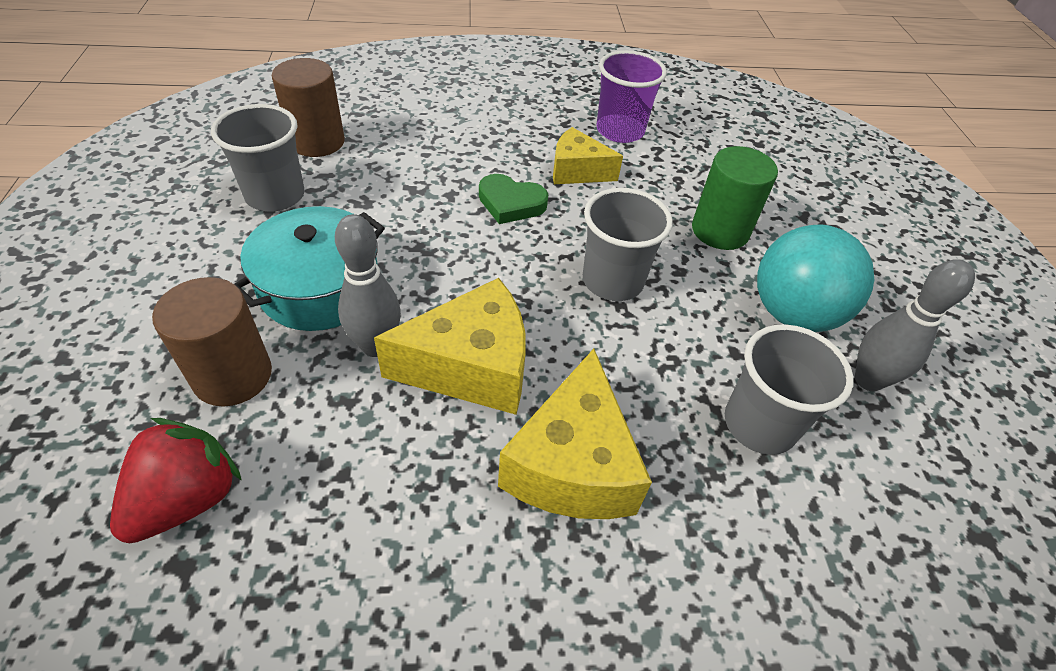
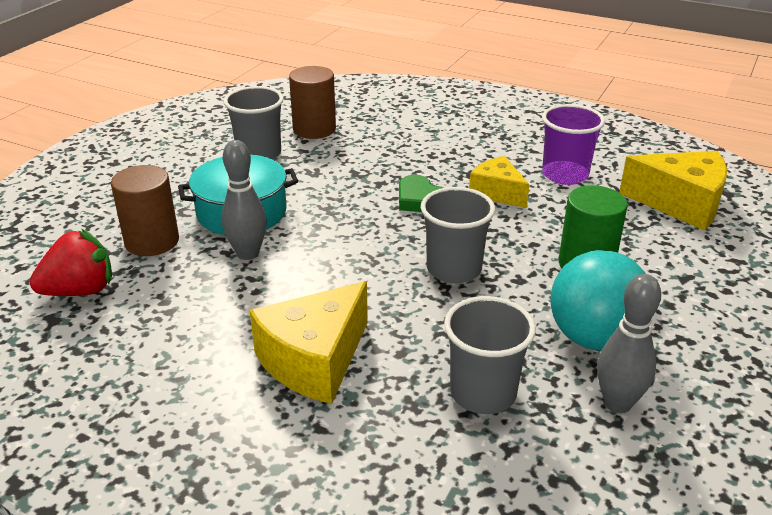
camera: 35 degrees right, 15 degrees down
yellow cheese [374,278,526,415] -> yellow cheese moved to [619,151,727,231]

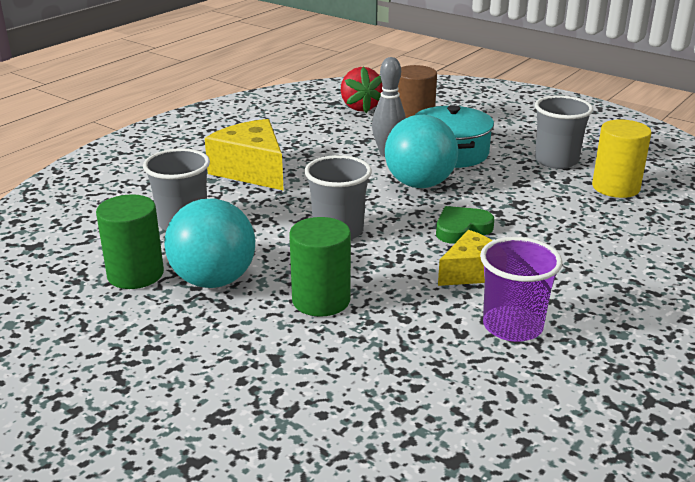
camera: 100 degrees right, 5 degrees down
brown cylinder [289,66,336,139] -> yellow cylinder [592,119,652,198]
grey bowling pin [597,274,661,413] -> green cylinder [96,194,164,289]
yellow cheese [619,151,727,231] -> none
none -> turquoise ball [385,115,458,188]

